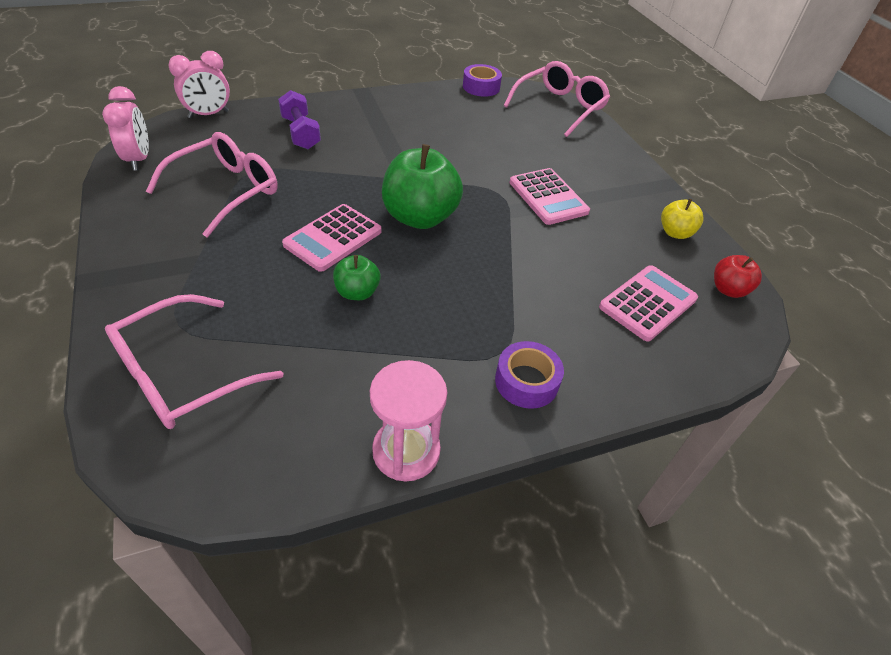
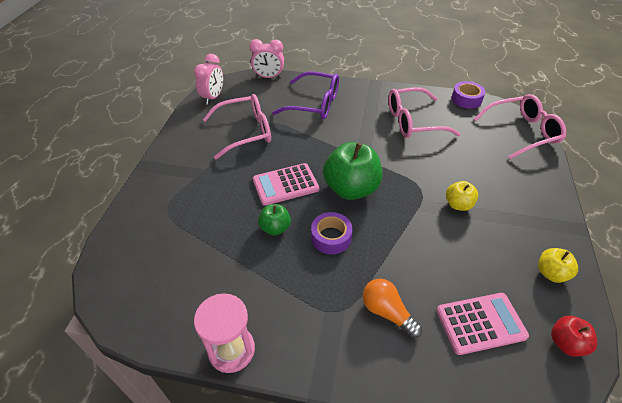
camera: 35 degrees right, 0 degrees up
pink glasses [105,294,283,429] -> pink glasses moved to [388,87,461,138]
purple dumbbell [278,90,321,149] -> purple glasses [272,72,339,119]
purple tape [495,341,564,409] -> purple tape moved to [311,212,353,254]
pink calculator [510,168,590,225] -> yellow apple [446,181,478,211]
none -> orange light bulb [363,279,422,338]

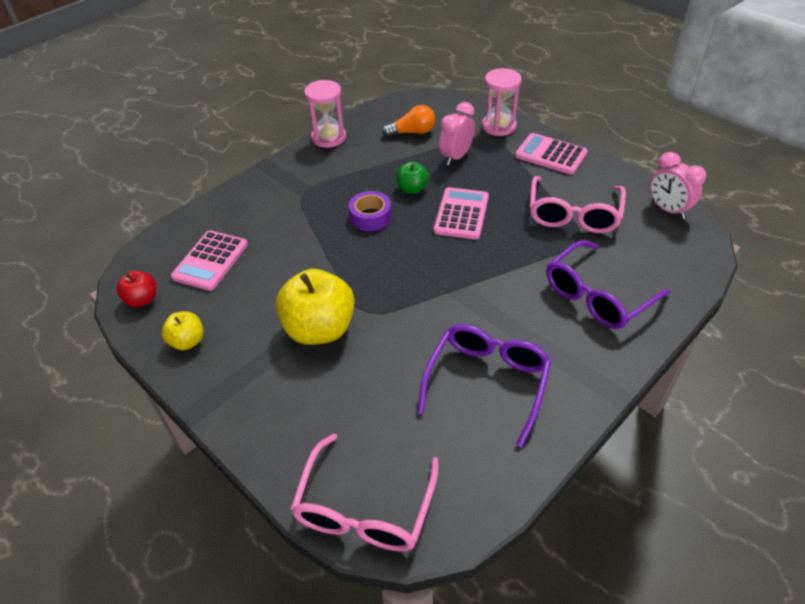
camera: 125 degrees right, 0 degrees up
pink clock [250,39,284,78] -> pink clock moved to [439,102,475,165]
green apple [323,142,382,200] -> none
orange light bulb [363,279,422,338] -> orange light bulb moved to [382,105,435,137]
pink glasses [388,87,461,138] -> purple glasses [418,324,551,447]
yellow apple [446,181,478,211] -> yellow apple [276,269,355,345], size x1.94
purple tape [452,81,485,109] -> none
none -> pink hourglass [482,68,522,136]
none -> pink calculator [515,133,588,175]

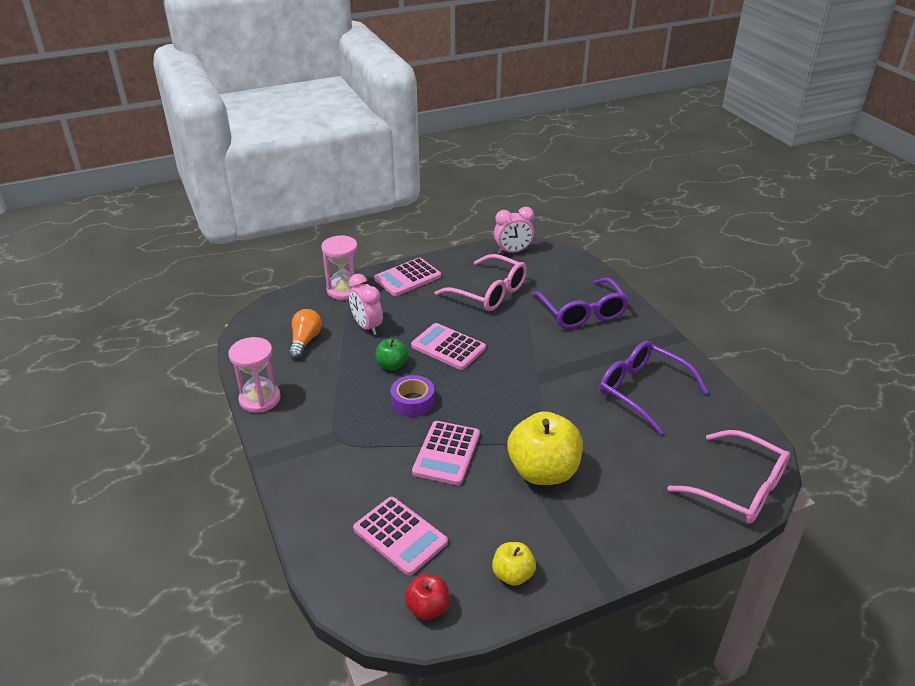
camera: 70 degrees left, 10 degrees down
none -> pink calculator [412,421,480,485]

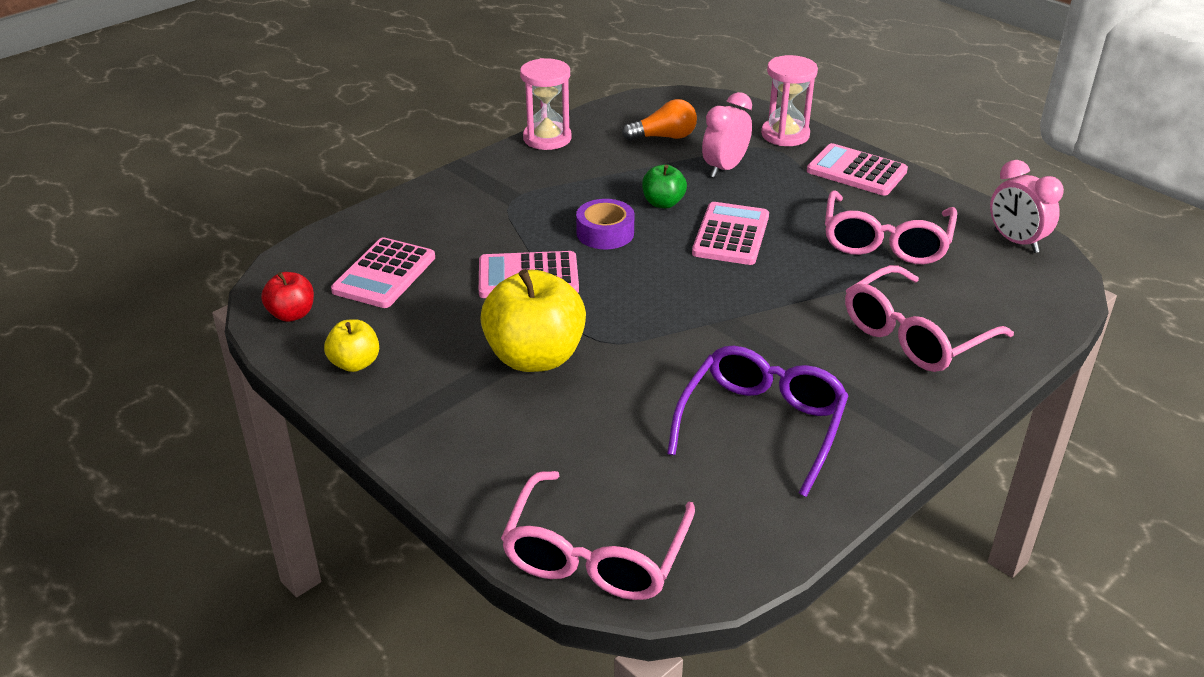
camera: 70 degrees right, 0 degrees up
purple glasses [532,278,629,329] -> pink glasses [845,265,1014,372]

